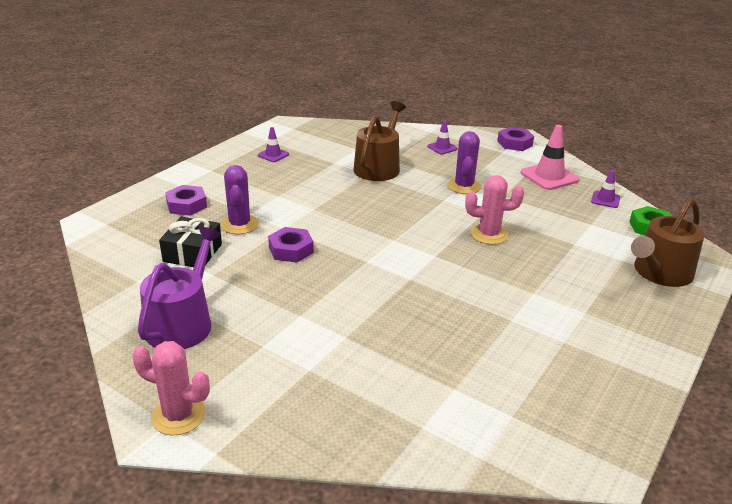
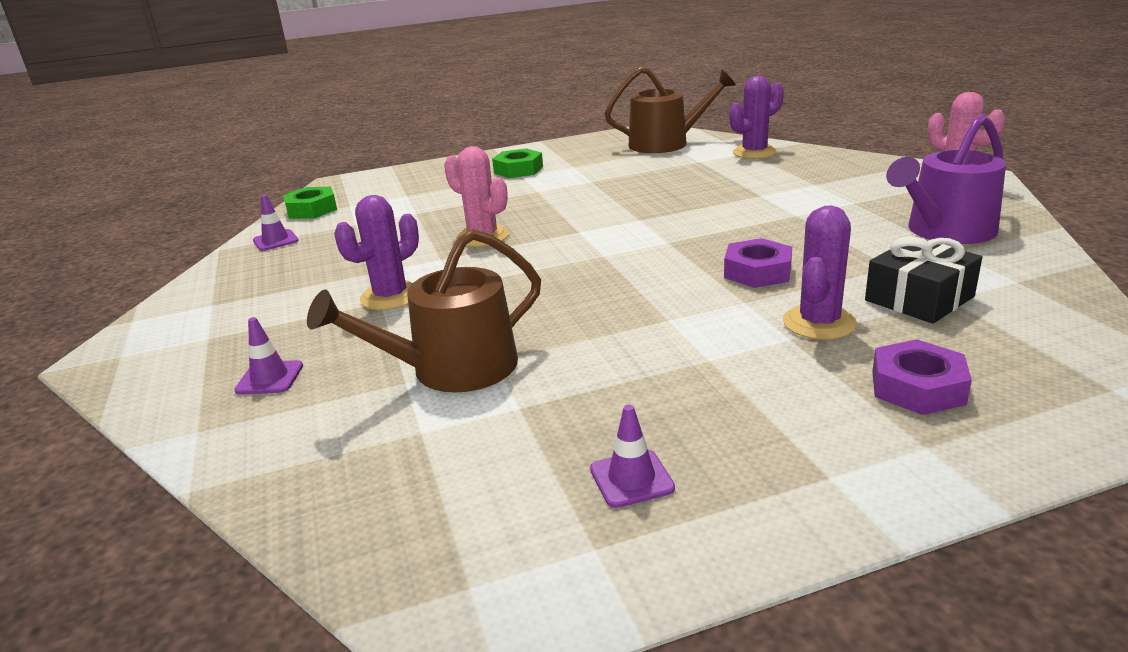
camera: 140 degrees left, 5 degrees down
purple nut [497,127,534,151] -> none
pink traffic cone [521,125,579,190] -> none
brown watering can [631,198,705,287] -> brown watering can moved to [605,67,736,153]
none -> green nut [492,148,543,178]
none -> purple cactus [729,76,784,159]

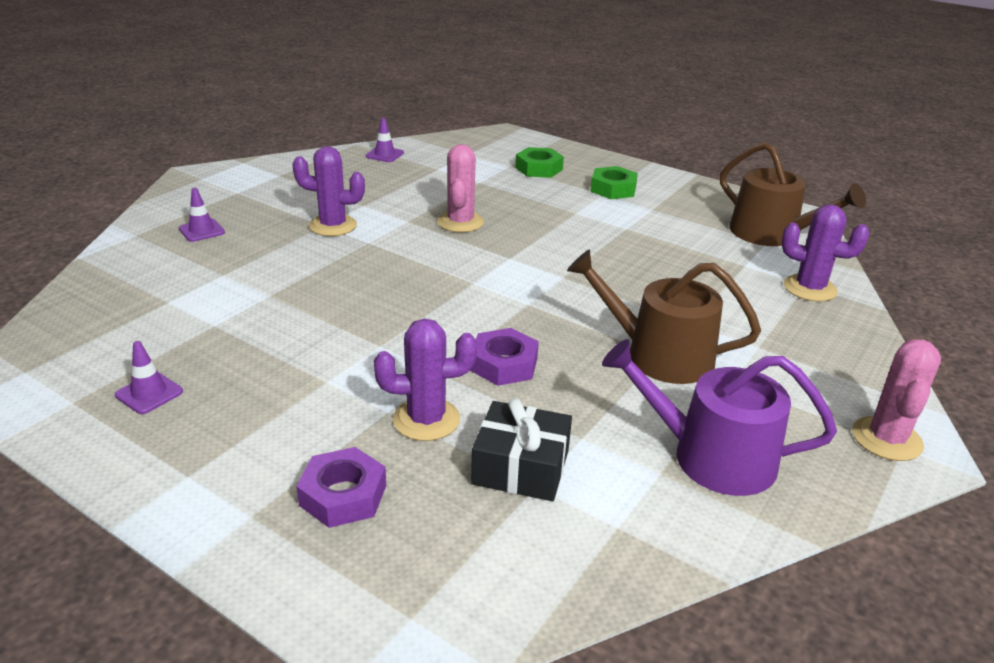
camera: 50 degrees right, 5 degrees up
green nut [283,187,337,219] -> green nut moved to [515,147,564,178]
brown watering can [307,229,541,393] -> brown watering can moved to [567,250,761,384]

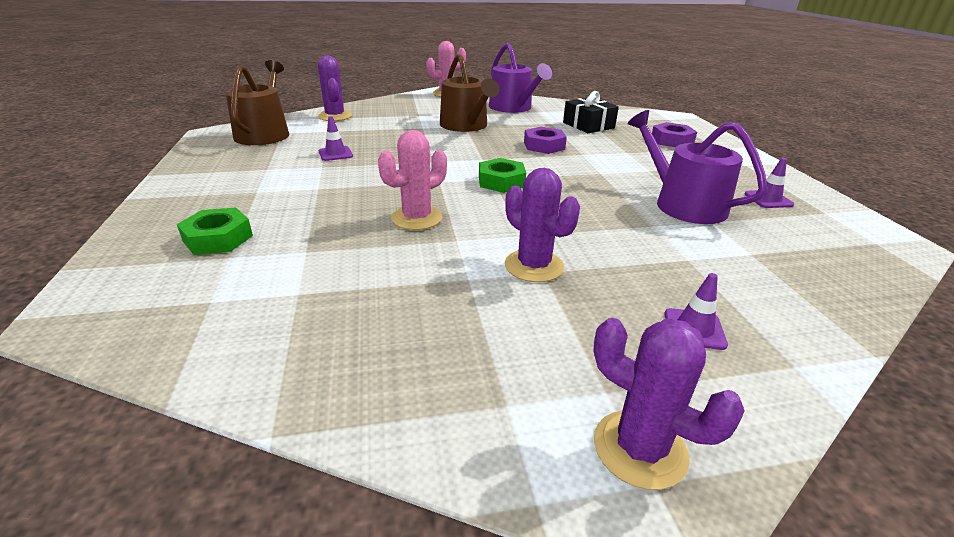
camera: 135 degrees left, 0 degrees up
purple traffic cone [366,118,404,162] -> purple traffic cone moved to [319,116,353,161]
purple cactus [374,319,477,441] -> purple cactus moved to [593,318,745,490]
green nut [590,166,638,199] -> green nut moved to [479,158,526,193]
none -> purple watering can [627,110,767,224]

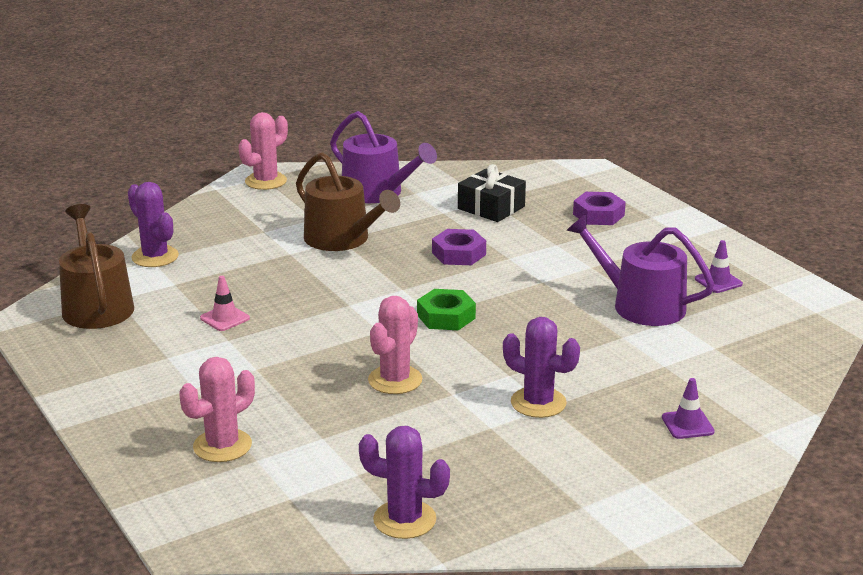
camera: 20 degrees left, 5 degrees down
green nut [177,207,253,255] -> pink cactus [179,357,255,462]
purple traffic cone [319,116,353,161] -> pink traffic cone [200,276,250,331]
purple cactus [593,318,745,490] -> purple cactus moved to [359,426,450,539]

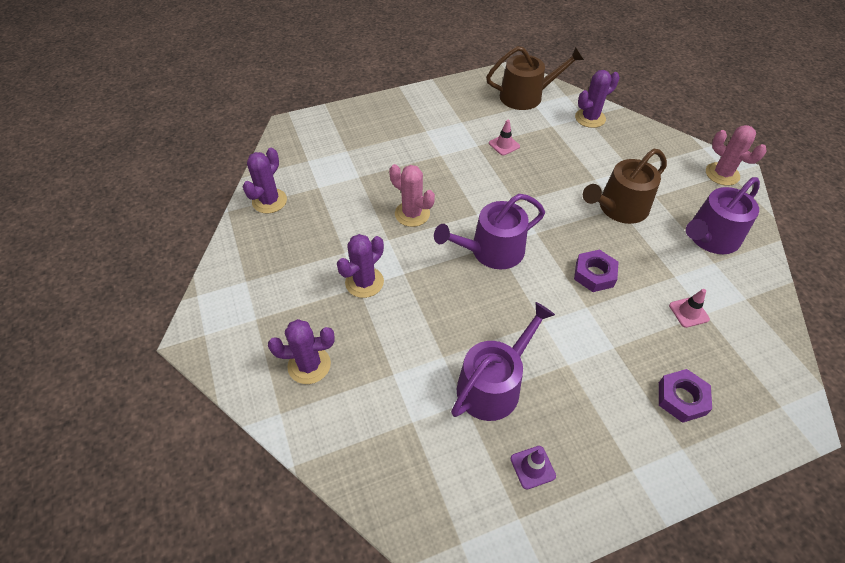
camera: 100 degrees right, 25 degrees up
pink cactus [179,357,255,462] -> none
green nut [417,289,476,330] -> purple watering can [434,194,545,270]
black gift [458,164,526,222] -> pink traffic cone [669,289,710,328]
purple traffic cone [662,378,715,439] -> purple cactus [268,319,335,384]

